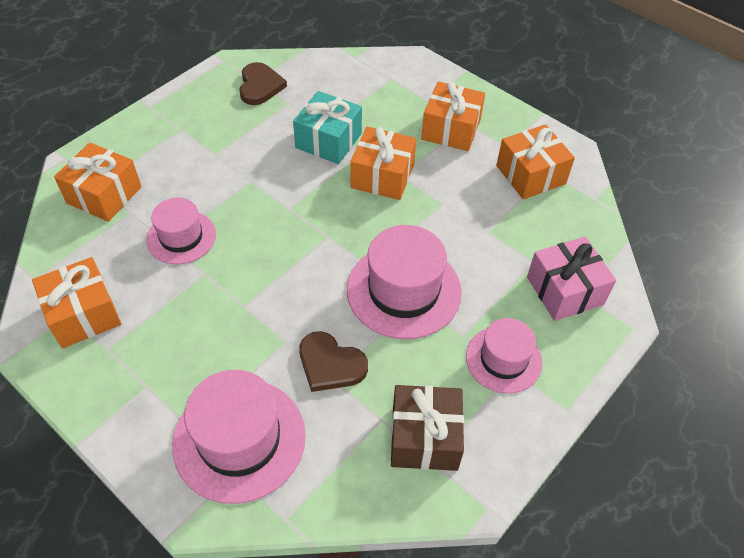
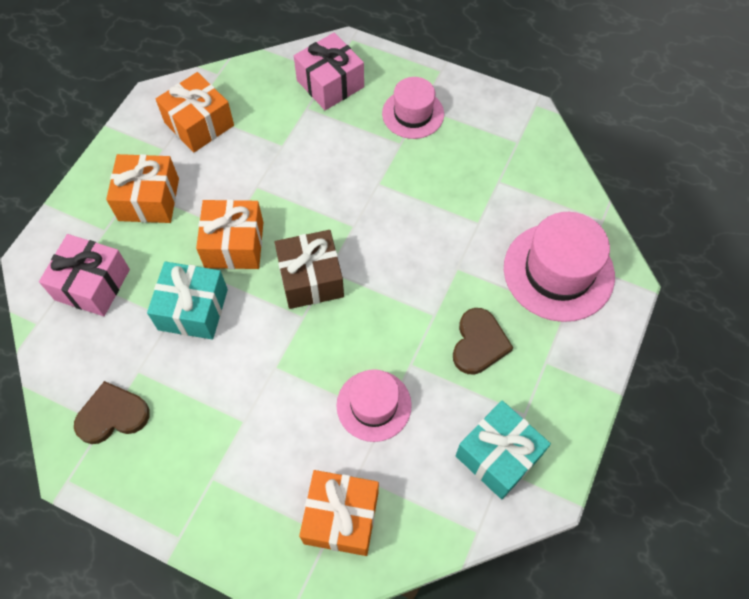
camera: 105 degrees left, 10 degrees up
orange gift [32,257,121,349] -> turquoise gift [455,401,551,499]
brown heart [299,331,368,392] -> brown heart moved to [453,308,513,375]
pink hat [347,225,462,339] -> none
brown gift [391,385,464,471] -> brown gift moved to [274,230,344,309]
none -> pink gift [39,234,130,316]

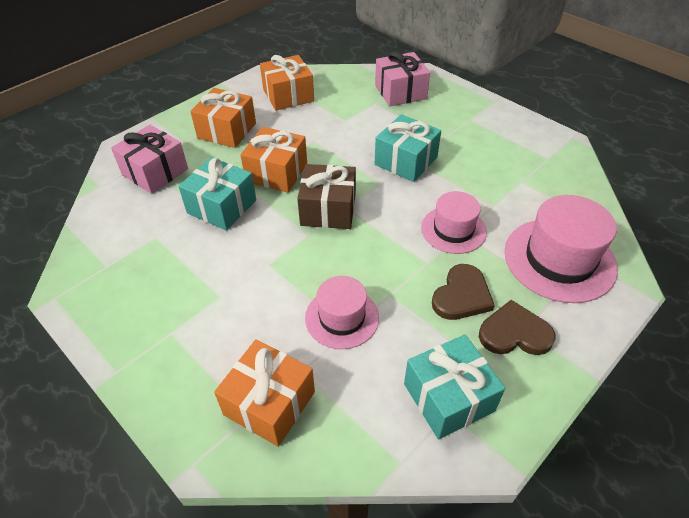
camera: 20 degrees right, 15 degrees down
brown heart [74,381,150,444] -> brown heart moved to [479,300,556,355]
pink hat [382,77,444,139] -> pink hat moved to [421,191,487,254]
none -> turquoise gift [375,114,441,182]

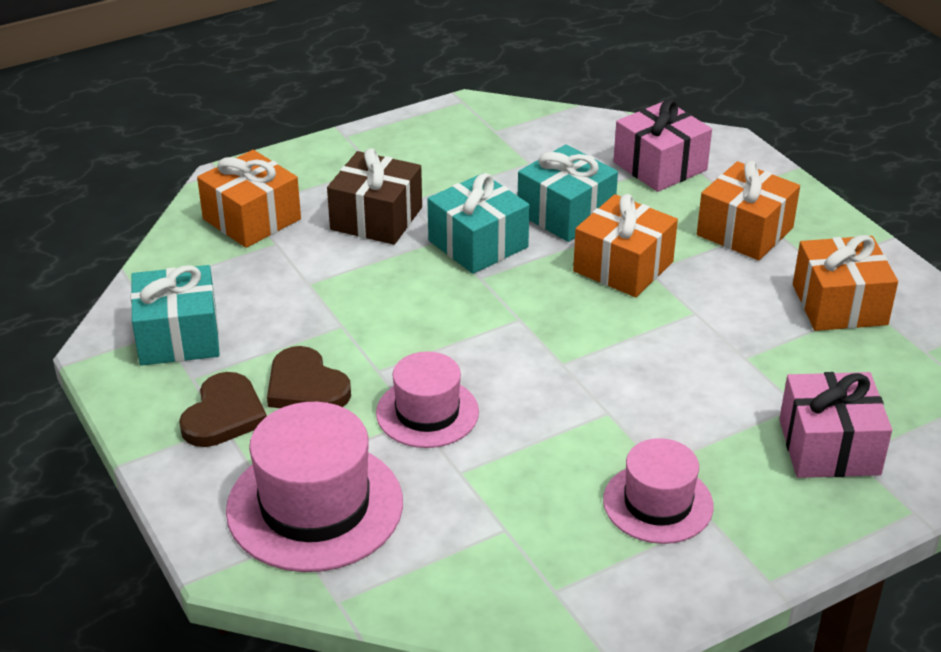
camera: 105 degrees right, 10 degrees down
brown gift [297,164,356,229] -> brown gift moved to [327,148,422,245]
pink hat [305,276,379,349] -> pink hat moved to [603,438,714,544]
turquoise gift [375,114,441,182] -> turquoise gift moved to [427,173,530,274]

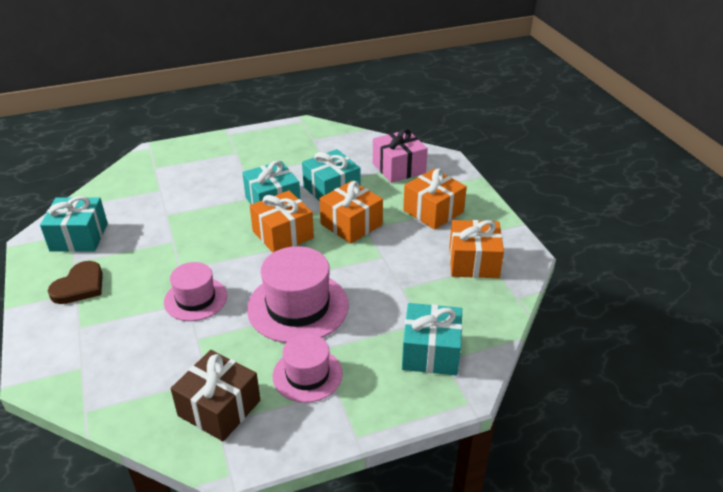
camera: 10 degrees right, 0 degrees up
orange gift [197,150,301,248] -> orange gift moved to [250,190,314,252]
pink hat [226,402,403,572] -> pink hat moved to [247,246,349,343]
brown heart [267,346,351,408] -> none
brown gift [327,148,422,245] -> brown gift moved to [171,350,260,441]
pink gift [779,372,892,478] -> turquoise gift [402,303,462,375]

